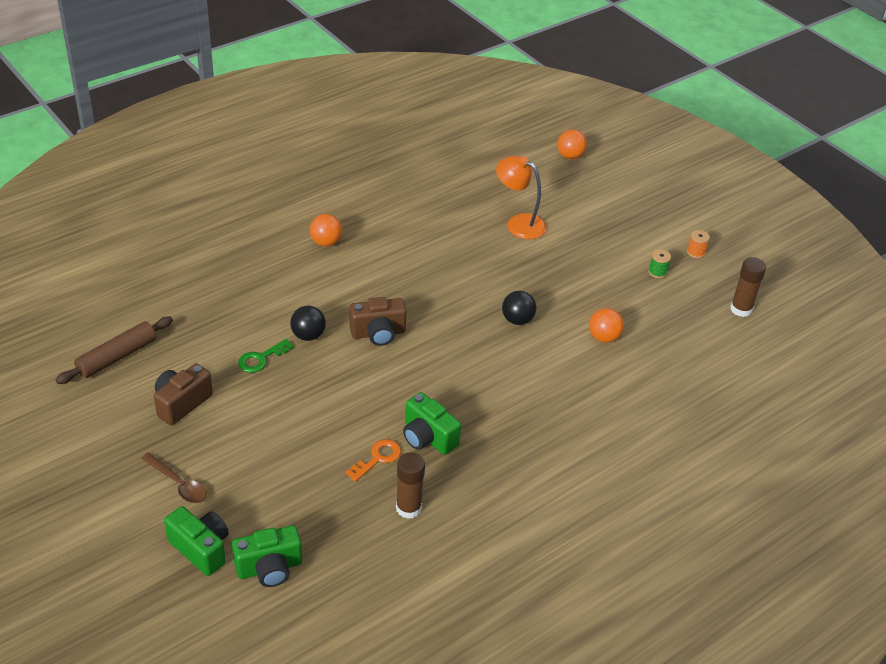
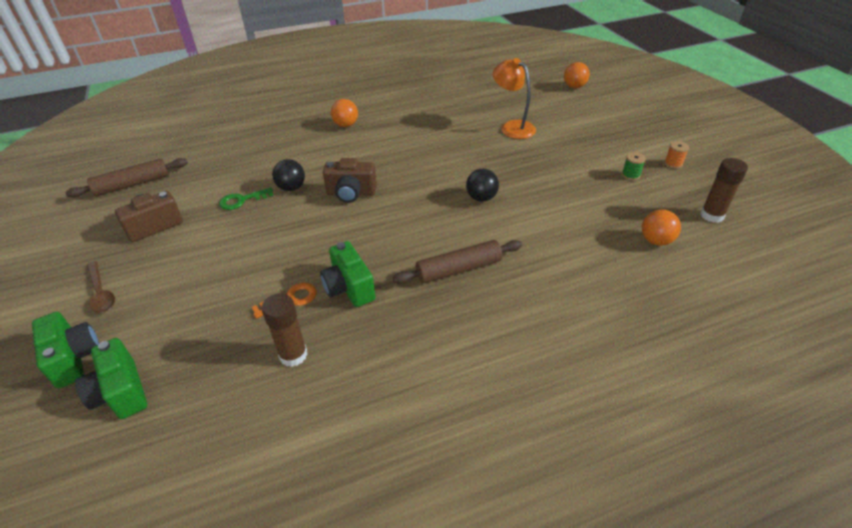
camera: 20 degrees right, 0 degrees up
green camera [232,525,302,587] -> green camera turned 60 degrees clockwise [75,338,147,419]
orange ball [589,308,624,343] -> orange ball moved to [642,209,681,246]
none -> brown rolling pin [393,240,522,284]

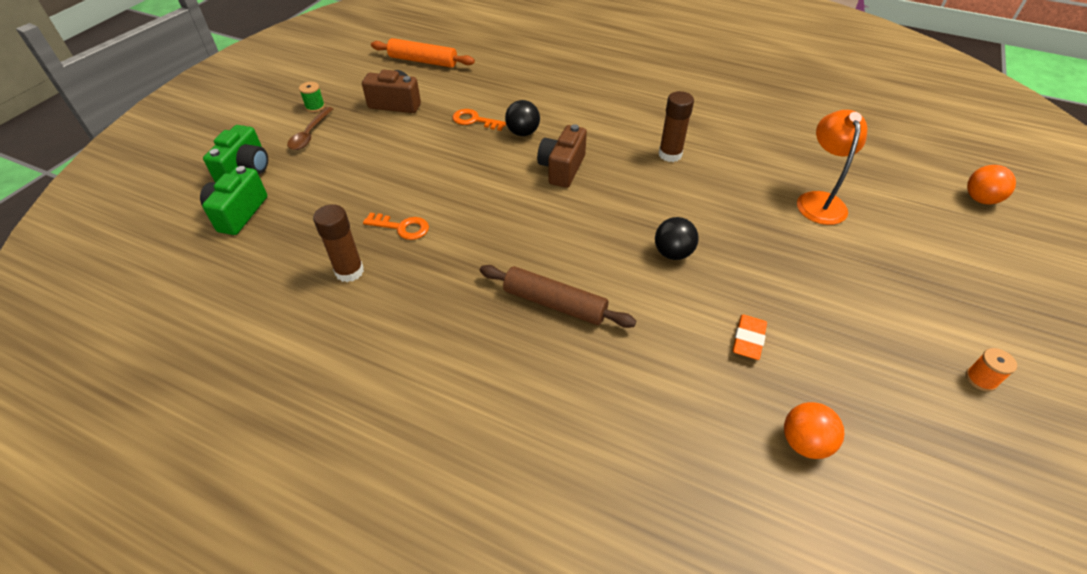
camera: 45 degrees right, 5 degrees up
brown rolling pin [65,158,188,197] -> orange rolling pin [371,38,475,68]
green key [219,187,274,210] -> orange key [452,109,506,131]
green camera [320,241,375,307] -> none
brown camera [323,158,377,203] -> brown camera turned 60 degrees clockwise [537,124,587,188]
orange ball [331,99,358,127] -> none
green spool [622,152,646,180] -> green spool moved to [299,82,325,112]
brown glue stick [701,158,748,223] -> brown glue stick moved to [659,91,694,162]
none -> orange eraser [732,315,767,360]

